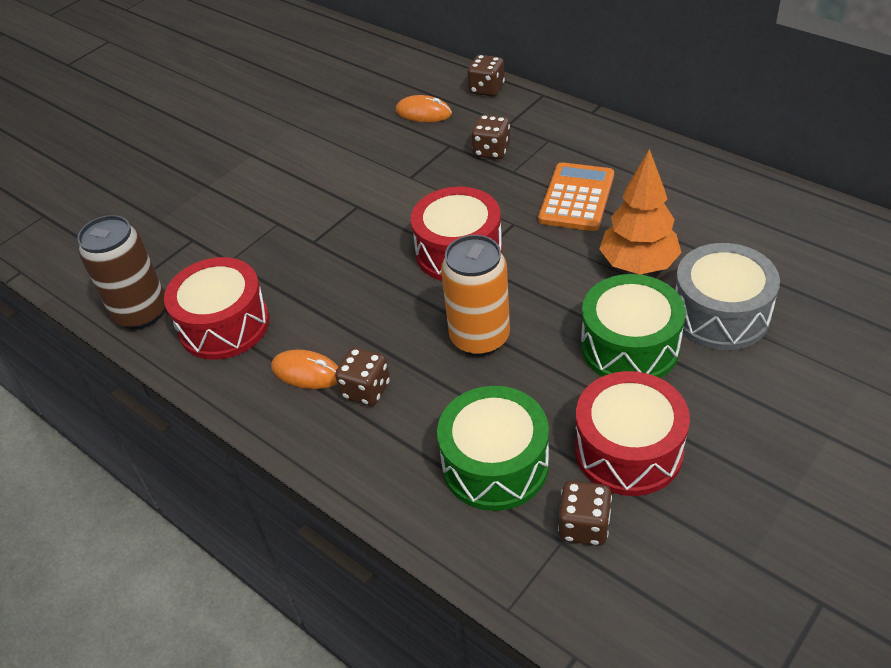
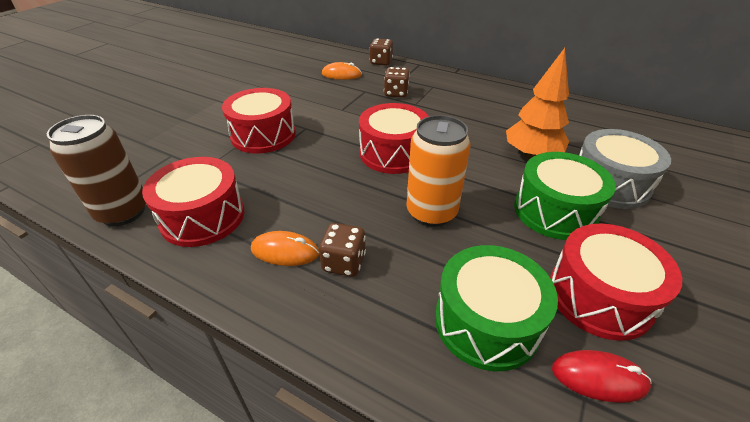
camera: 15 degrees left, 5 degrees down
orange calculator [538,162,614,231] -> none
brown dice [558,481,612,546] -> red mouse [552,350,651,403]
none -> red drum [222,88,296,153]

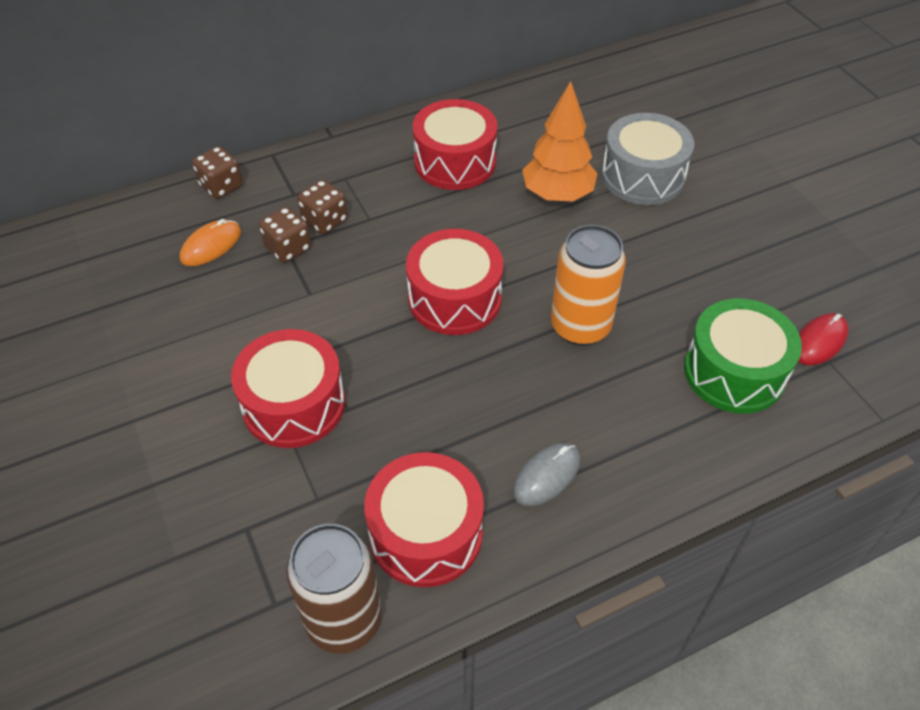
camera: 55 degrees left, 10 degrees up
orange mouse [251,231,319,266] -> grey mouse [513,443,580,506]
brown dice [319,223,366,277] -> brown dice moved to [259,207,311,263]
green drum [514,152,616,240] -> none
red drum [550,224,682,341] -> red drum moved to [413,99,498,190]

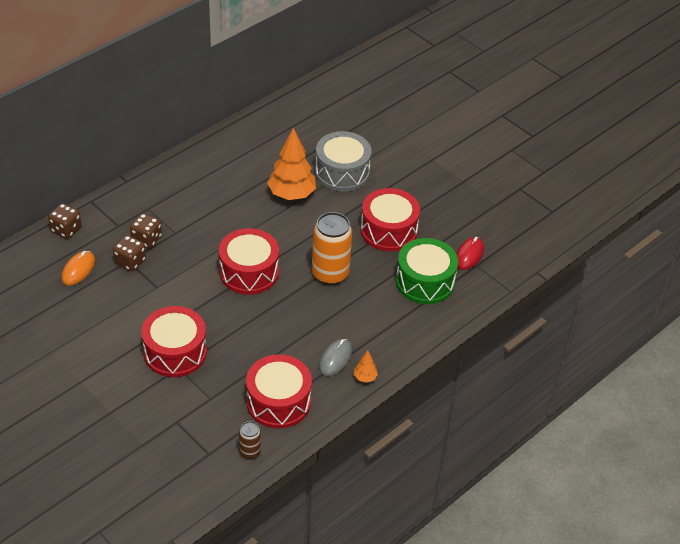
camera: 20 degrees left, 5 degrees down
brown can [286,524,382,654] -> brown can [239,421,261,459], size x0.50
red drum [413,99,498,190] -> red drum moved to [361,188,420,252]
none -> orange tree [354,350,378,383]

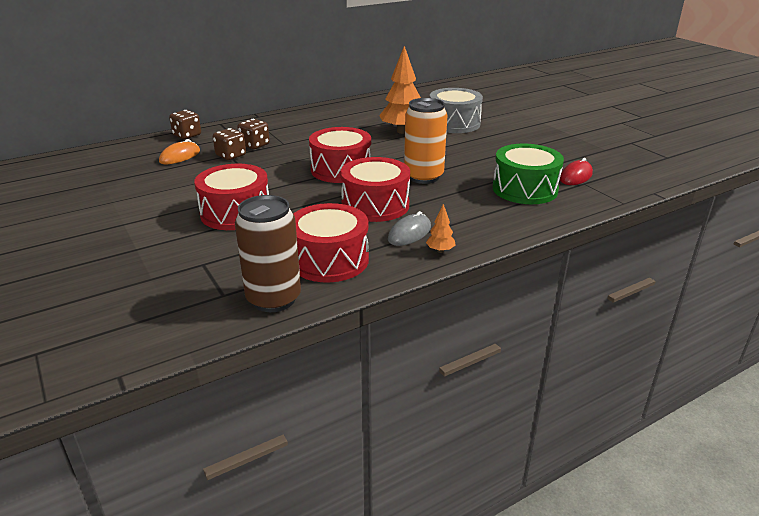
camera: 15 degrees right, 15 degrees down
brown can [239,421,261,459] -> brown can [235,195,301,312], size x2.00
red drum [361,188,420,252] -> red drum moved to [340,157,410,222]

